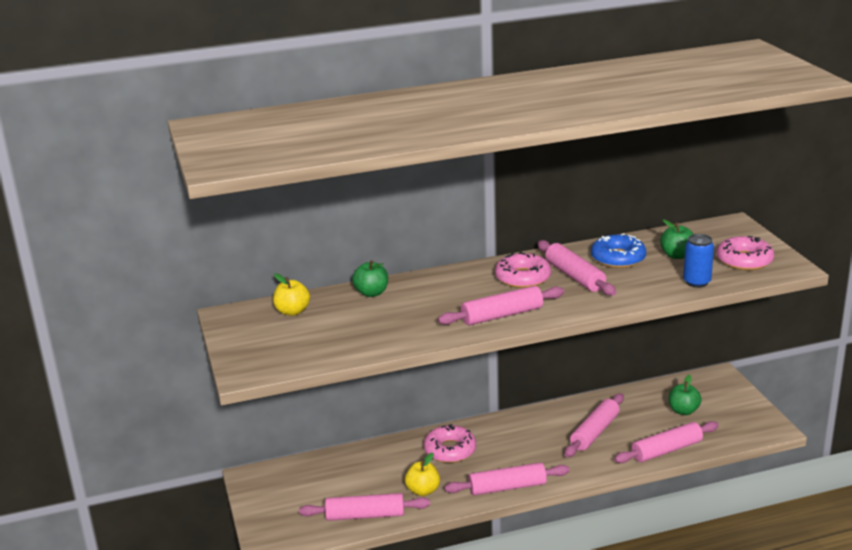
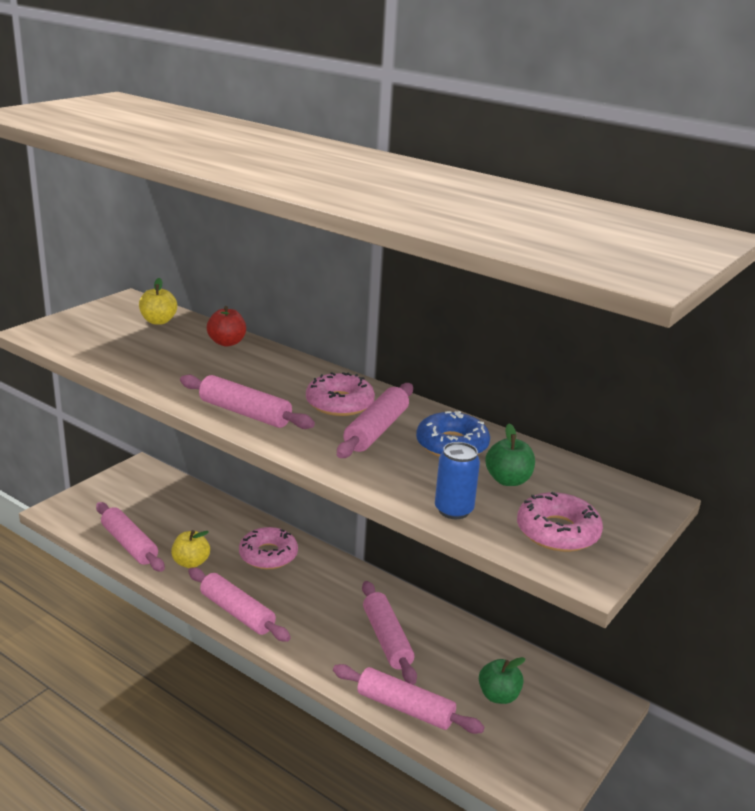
camera: 50 degrees right, 0 degrees up
green apple [352,260,388,297] -> red apple [207,306,246,346]
pink rolling pin [565,393,624,457] -> pink rolling pin turned 75 degrees clockwise [362,581,417,685]

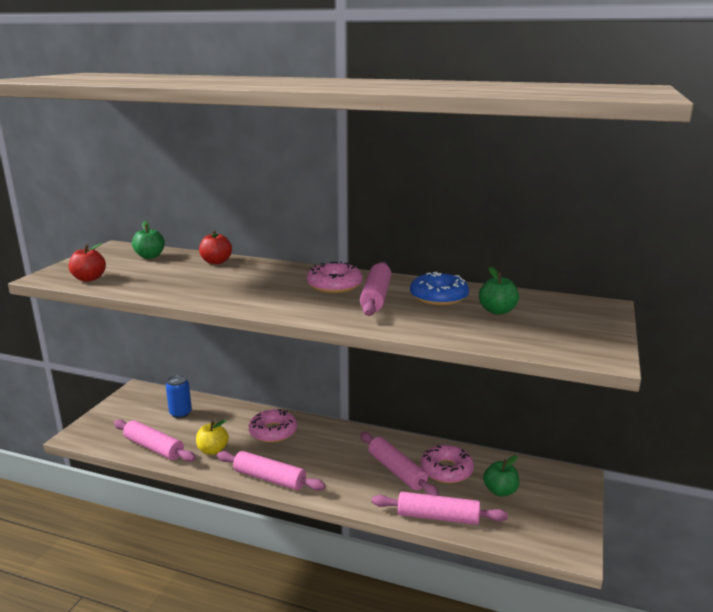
camera: 15 degrees left, 5 degrees down
yellow apple [139,278,177,325] -> green apple [132,221,165,259]
pink rolling pin [180,375,315,429] -> none
blue can [435,442,480,519] -> blue can moved to [166,375,192,418]
pink donut [517,492,603,552] -> pink donut moved to [421,445,474,483]
none -> red apple [68,243,106,281]

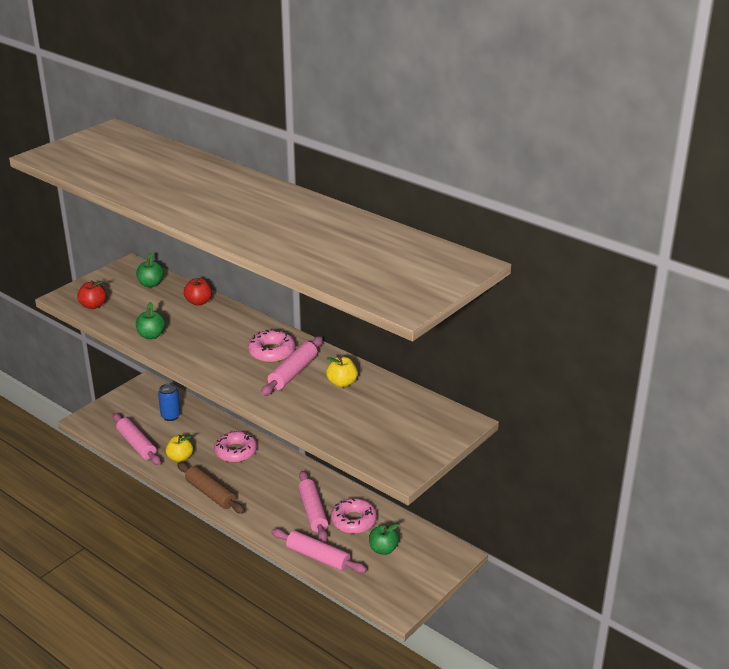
camera: 20 degrees right, 10 degrees up
pink rolling pin [217,451,326,491] -> brown rolling pin [177,462,245,514]
blue donut [410,272,469,305] -> yellow apple [326,356,358,388]
green apple [479,267,519,315] -> green apple moved to [136,302,166,339]

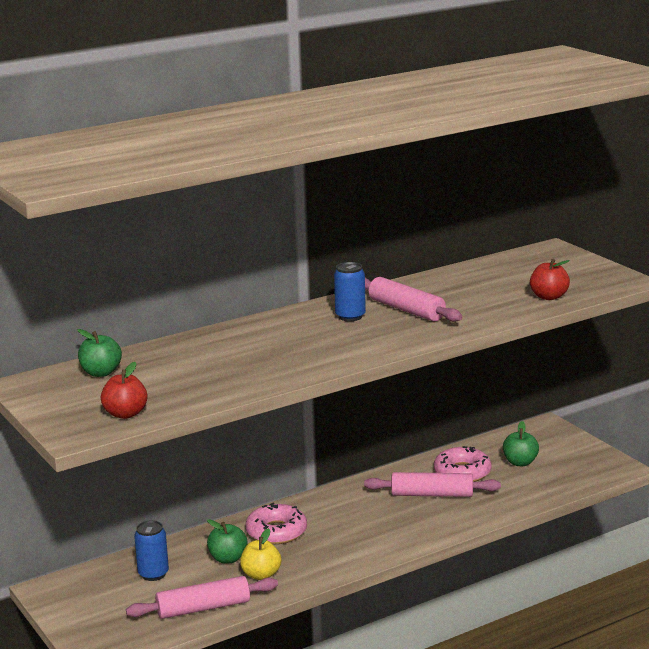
camera: 70 degrees left, 10 degrees down
green apple [136,302,166,339] -> green apple moved to [207,519,247,563]
brown rolling pin [177,462,245,514] -> none
red apple [184,278,212,306] -> red apple moved to [530,259,570,300]
pink donut [248,330,295,362] -> blue can [334,262,366,321]
pink rolling pin [271,529,367,573] -> none
yellow apple [326,356,358,388] -> none

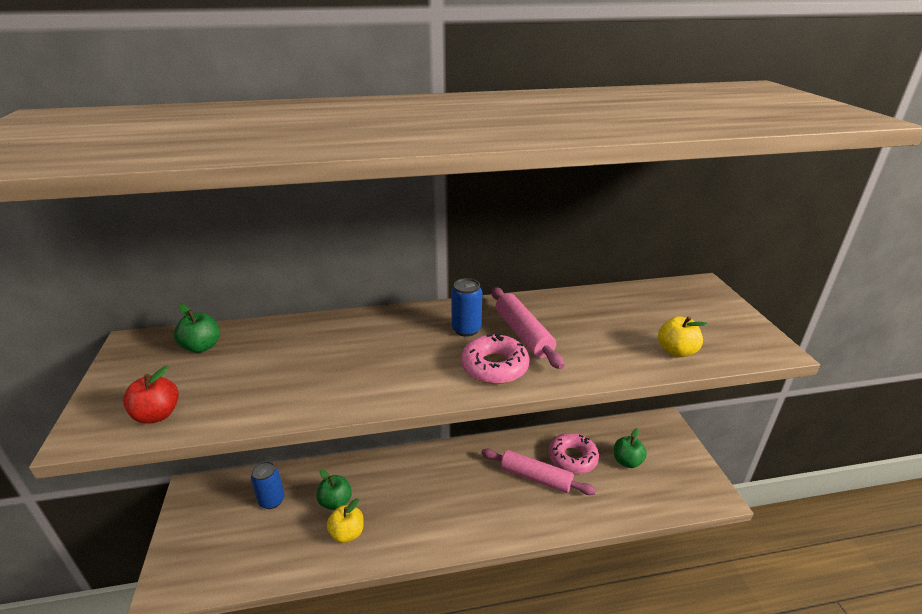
camera: 20 degrees right, 10 degrees up
pink rolling pin [126,576,278,619] -> none
pink donut [246,503,307,544] -> pink donut moved to [461,333,530,384]
red apple [530,259,570,300] -> yellow apple [658,316,707,357]

